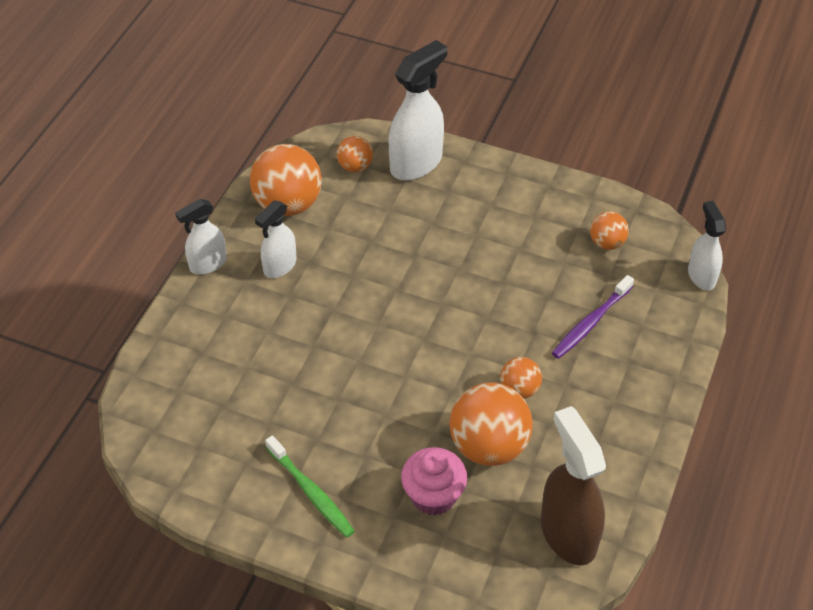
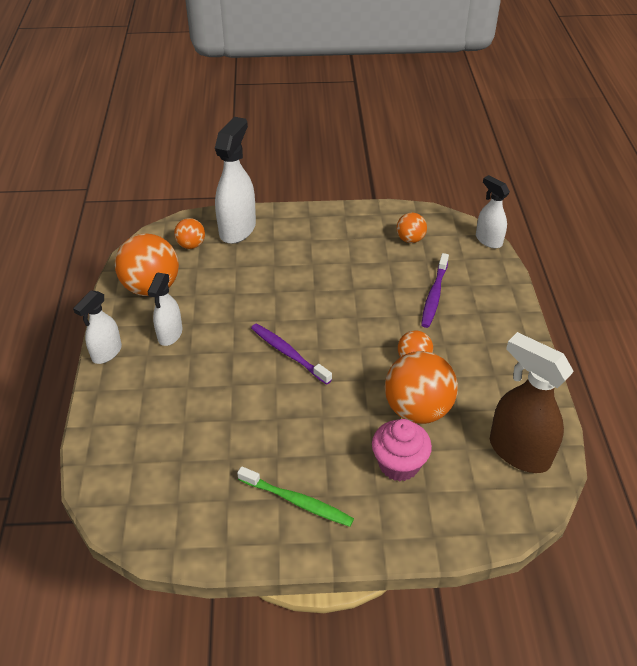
camera: 25 degrees left, 5 degrees down
none -> purple toothbrush [251,323,332,385]

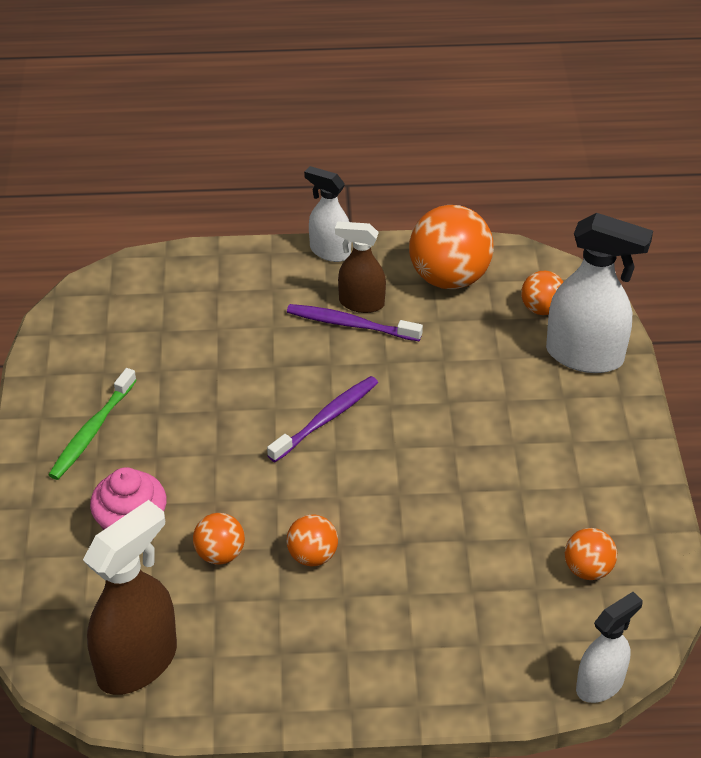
camera: 90 degrees right, 0 degrees up
white spray bottle [148,272,182,346] -> brown spray bottle [335,221,386,313]
orange ball [385,351,458,424] -> orange ball [193,513,245,565], size x0.52
purple toothbrush [421,253,449,328] -> purple toothbrush moved to [287,304,423,341]

